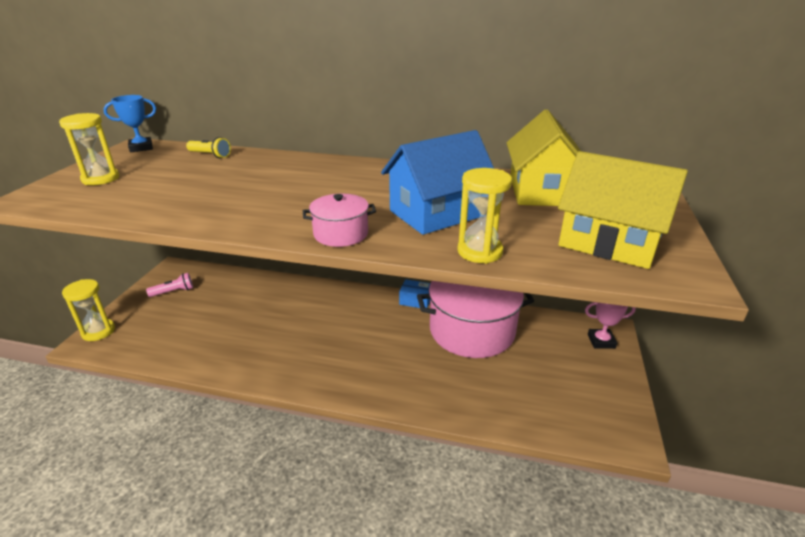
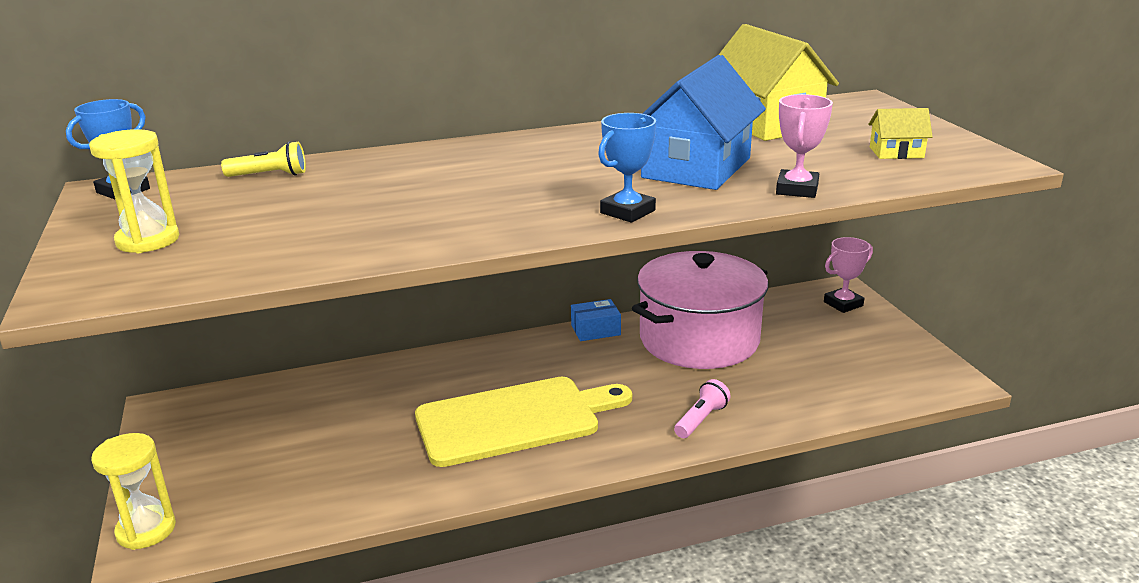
camera: 30 degrees left, 5 degrees down
pink flashlight [146,273,193,297] -> pink flashlight moved to [674,379,731,438]
pink pot [303,194,376,247] -> blue trophy [598,113,657,223]
yellow hourglass [457,168,512,264] -> pink trophy [776,94,833,198]
yellow house [558,151,688,269] -> yellow house [868,108,933,159], size x0.46
none -> yellow cutting board [415,377,632,467]

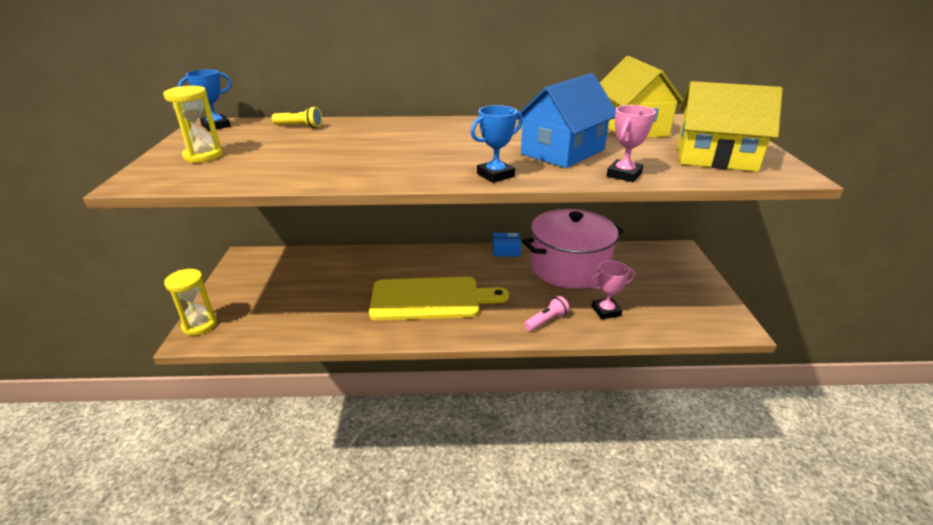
camera: 15 degrees right, 5 degrees up
pink trophy [824,237,873,313] -> pink trophy moved to [589,260,635,319]
yellow house [868,108,933,159] -> yellow house [677,81,783,172], size x2.17

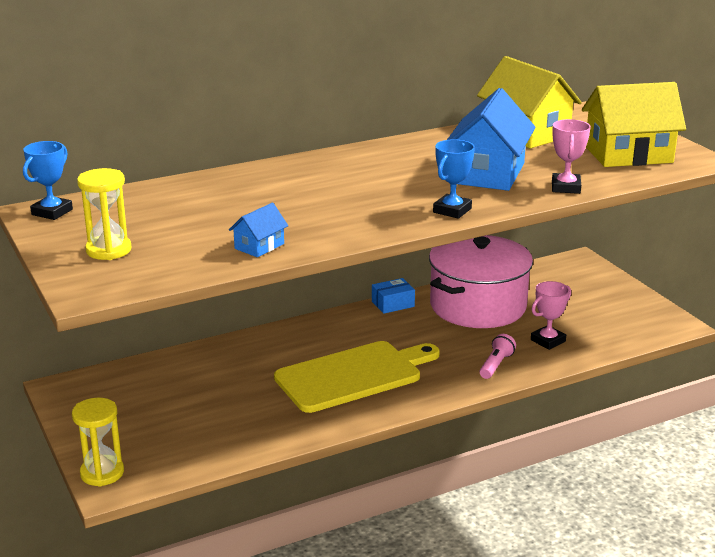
camera: 25 degrees left, 5 degrees down
yellow flashlight [272,106,322,128] -> none
none -> blue house [229,203,288,257]

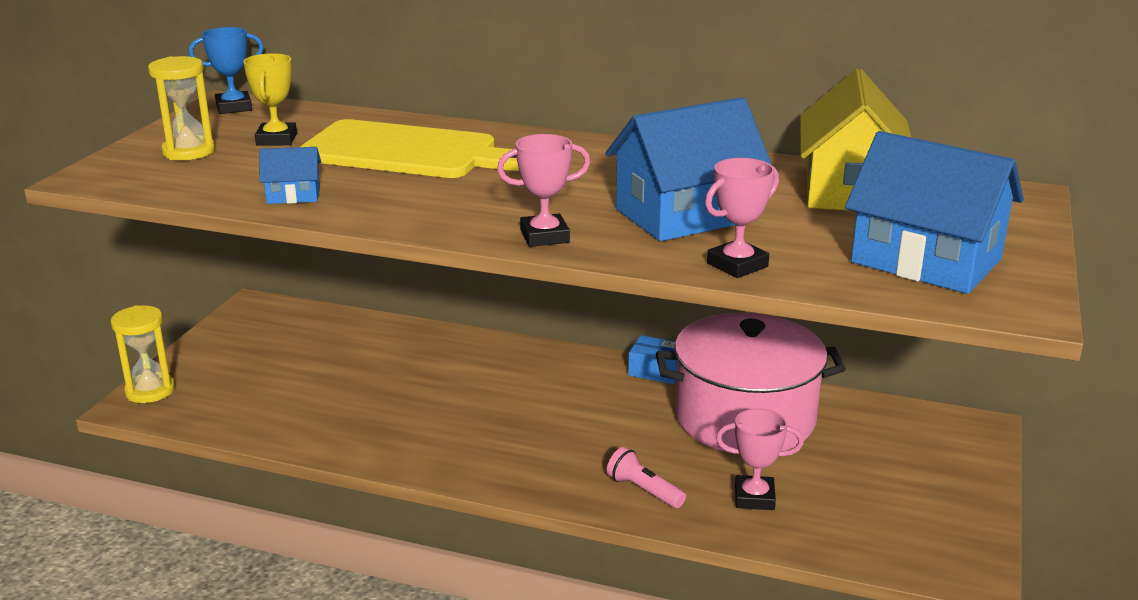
camera: 45 degrees right, 0 degrees up
yellow cutting board [274,341,440,413] -> yellow cutting board moved to [300,119,519,178]
blue trophy [433,139,475,219] -> pink trophy [497,134,590,247]
pink flashlight [480,334,516,379] -> pink flashlight turned 120 degrees counterclockwise [607,447,686,508]
yellow house [582,82,686,167] -> blue house [845,131,1024,294]
none -> yellow trophy [243,53,297,146]

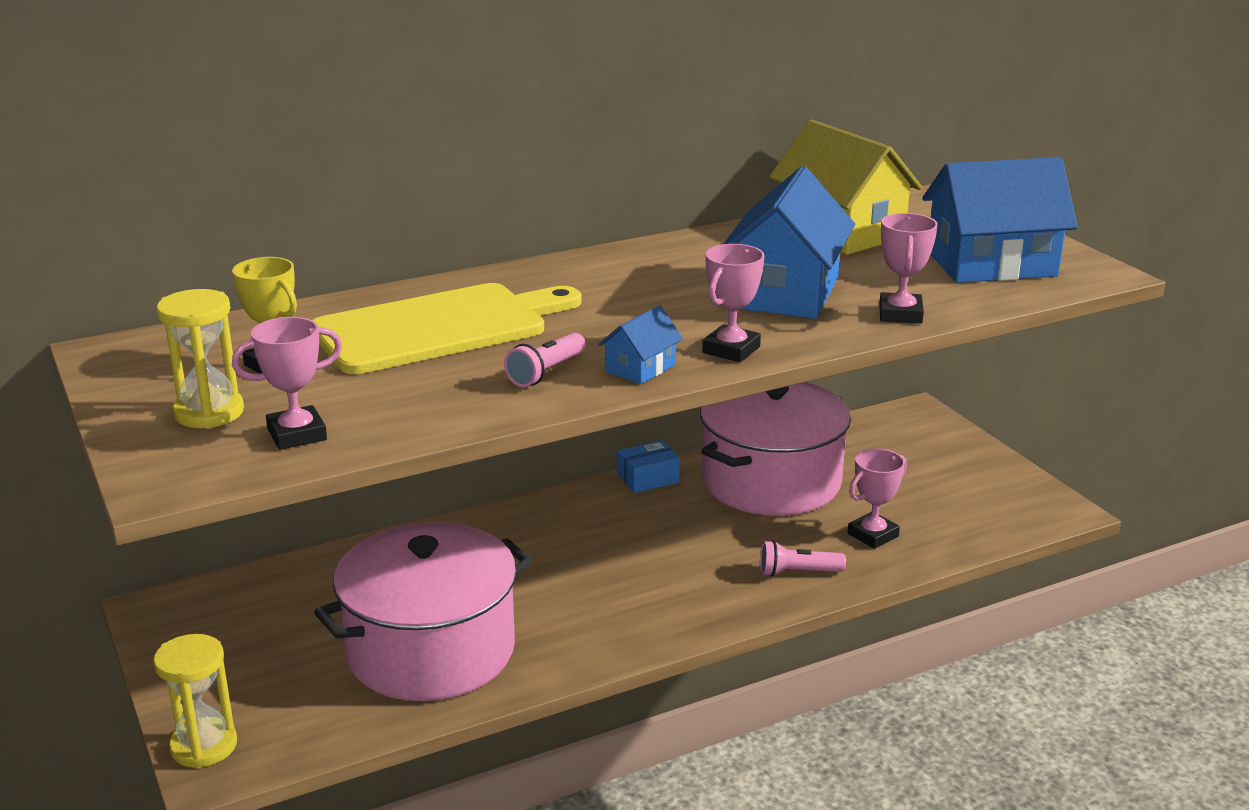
camera: 45 degrees left, 0 degrees up
blue trophy [189,27,264,114] -> none
blue house [260,147,321,204] -> blue house moved to [598,305,683,384]
none -> pink trophy [232,317,342,450]
none -> pink pot [314,522,532,701]
none -> pink flashlight [504,333,586,387]

